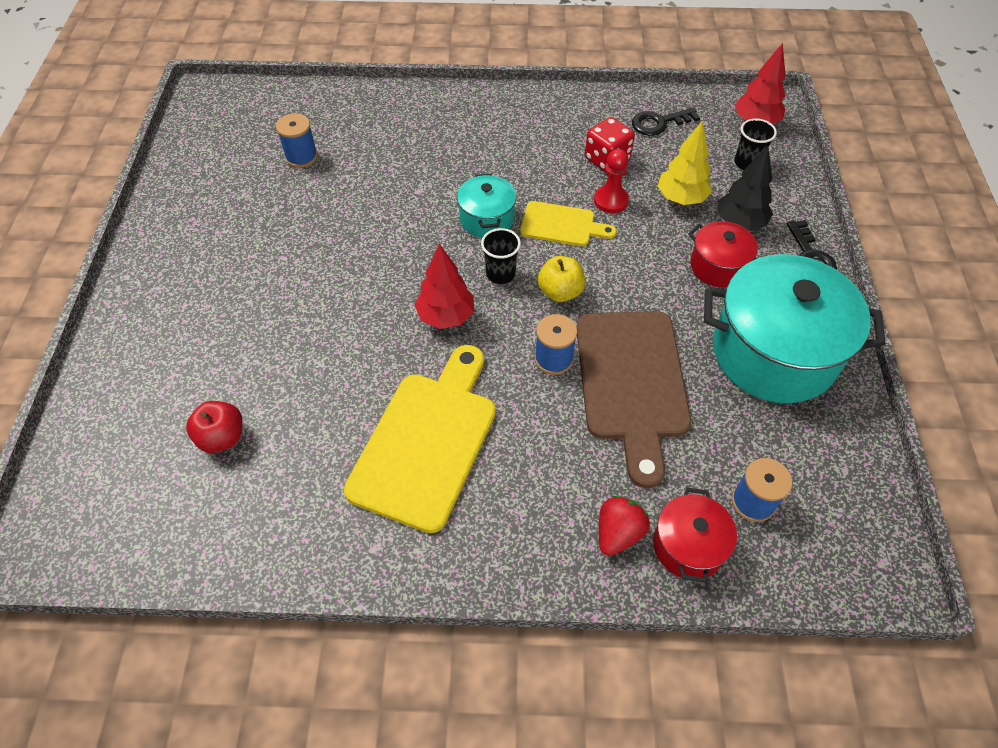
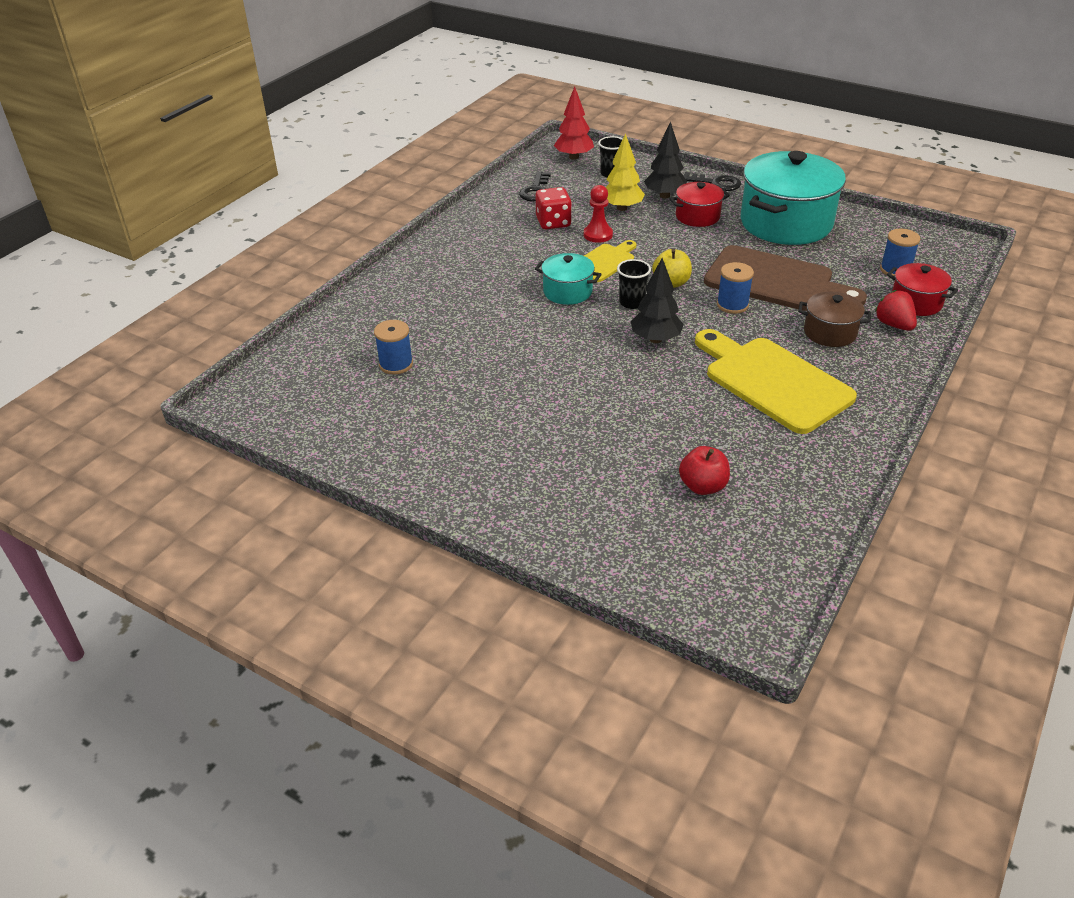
camera: 60 degrees left, 15 degrees down
red tree [414,244,474,329] -> black tree [631,258,684,343]
none -> brown pot [798,292,871,347]

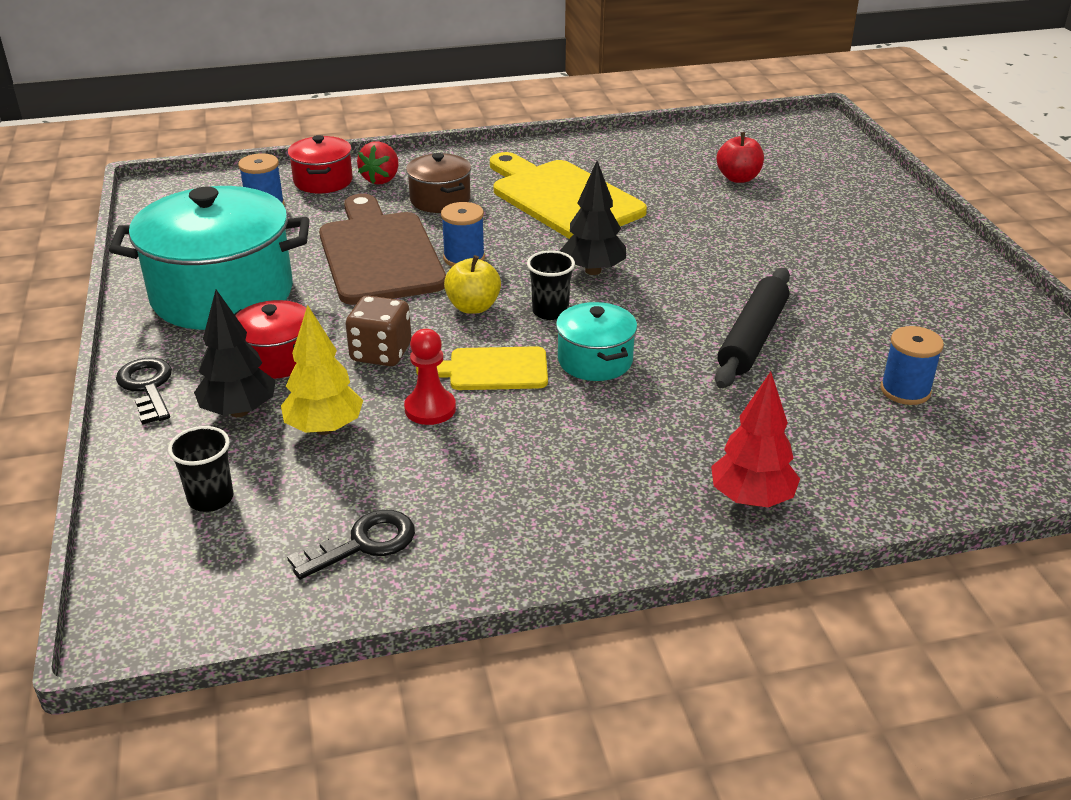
camera: 135 degrees left, 5 degrees down
red dice [536,187,572,229] -> none
red tree [554,87,594,160] -> red tree moved to [711,372,800,507]
yellow cutting board [695,329,857,434] -> yellow cutting board turned 135 degrees clockwise [490,152,647,239]
none -> brown dice [346,296,412,366]
none -> black rolling pin [715,268,790,388]

